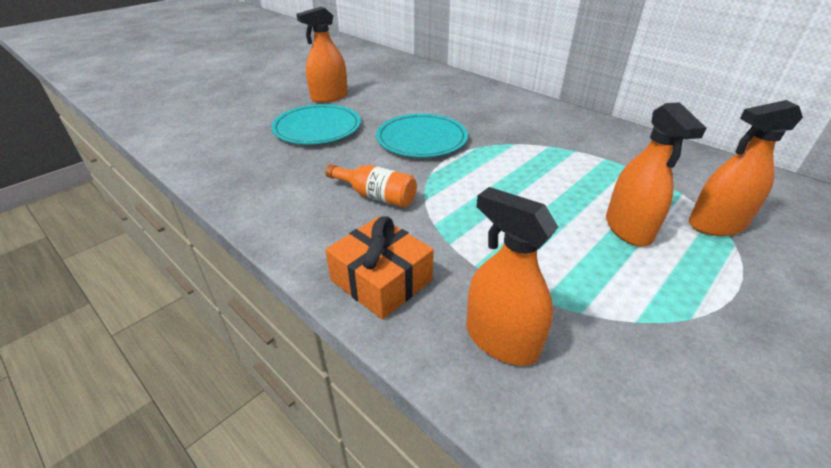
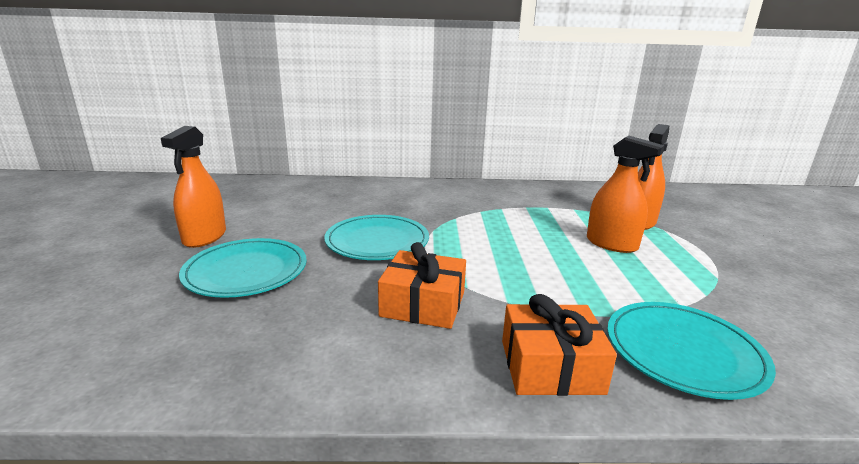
camera: 45 degrees left, 15 degrees down
orange bottle [325,164,417,208] -> orange gift [378,242,466,329]
orange spray bottle [466,187,558,366] -> turquoise plate [607,302,776,400]

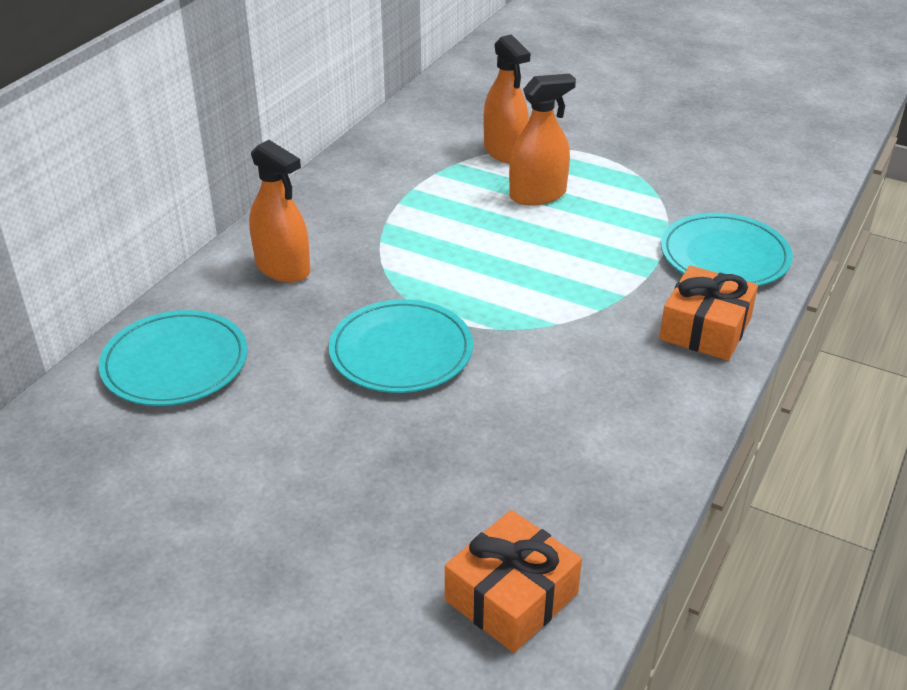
camera: 60 degrees left, 15 degrees up
orange spray bottle [161,126,226,248] -> orange spray bottle moved to [249,140,310,283]
turquoise plate [179,238,307,298] -> turquoise plate moved to [99,310,248,406]
orange gift [378,242,466,329] -> orange gift moved to [445,510,582,653]

